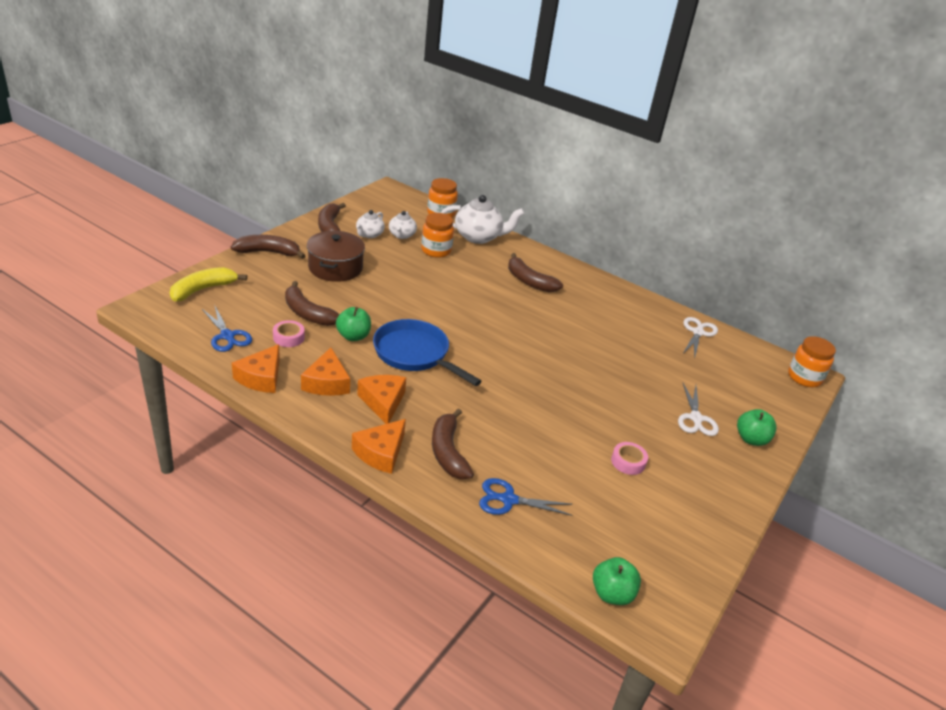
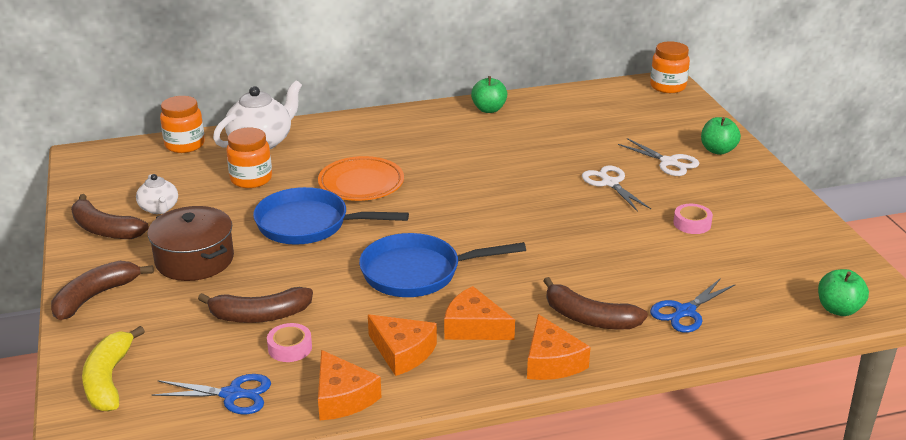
camera: 45 degrees left, 5 degrees down
green apple [336,307,371,341] -> green apple moved to [471,76,507,113]
white teapot [389,211,417,239] -> none
brown banana [508,253,563,292] -> none
white scissors [683,317,718,357] -> white scissors moved to [582,166,651,212]
none -> blue pan [253,187,409,245]
none -> orange plate [318,156,404,201]

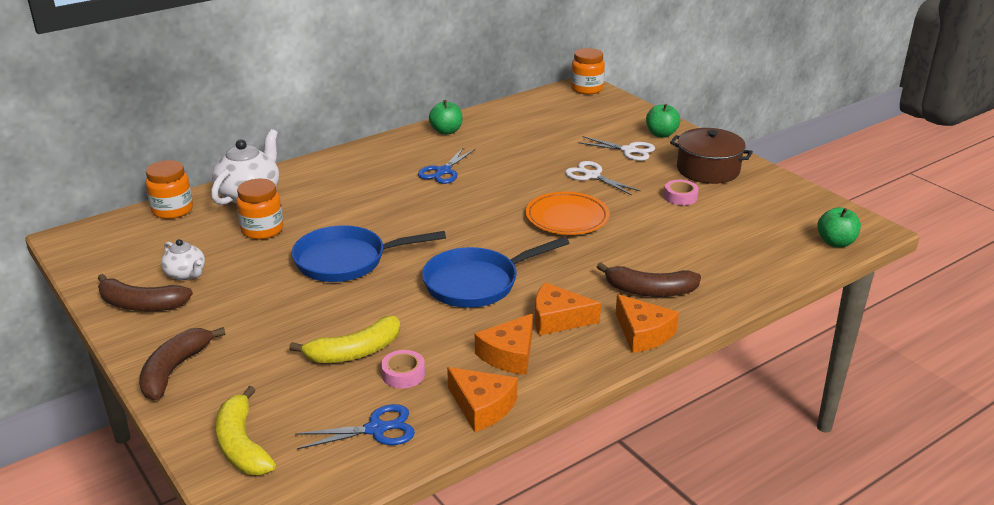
camera: 20 degrees left, 0 degrees up
brown pot [148,206,234,281] -> brown pot moved to [670,128,753,184]
brown banana [198,287,313,323] -> yellow banana [289,316,400,363]
orange plate [318,156,404,201] -> orange plate moved to [526,192,609,235]
orange cheese [368,314,437,376] -> orange cheese turned 105 degrees clockwise [475,313,533,375]
blue scissors [650,278,736,333] -> blue scissors moved to [418,147,475,184]

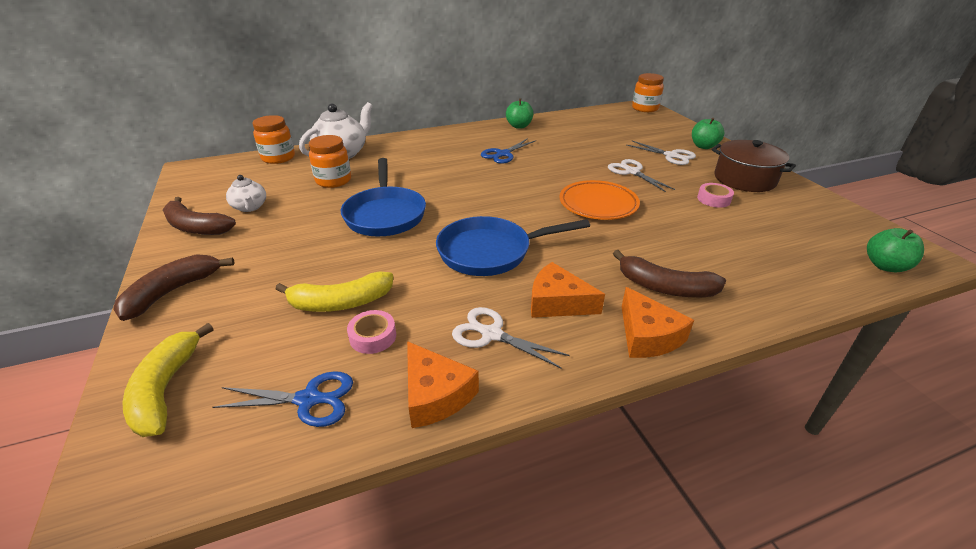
camera: 15 degrees right, 5 degrees up
blue pan [292,225,446,282] -> blue pan turned 105 degrees counterclockwise [341,158,426,236]
orange cheese [475,313,533,375] -> white scissors [452,307,570,368]

